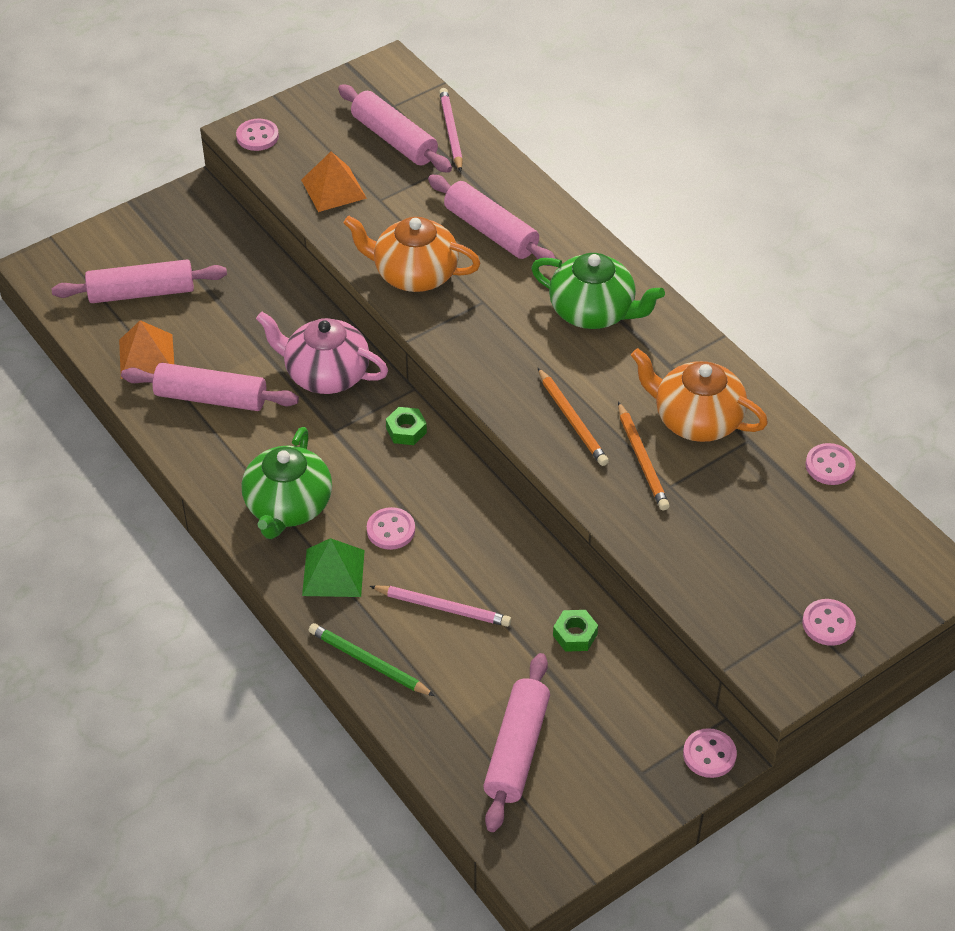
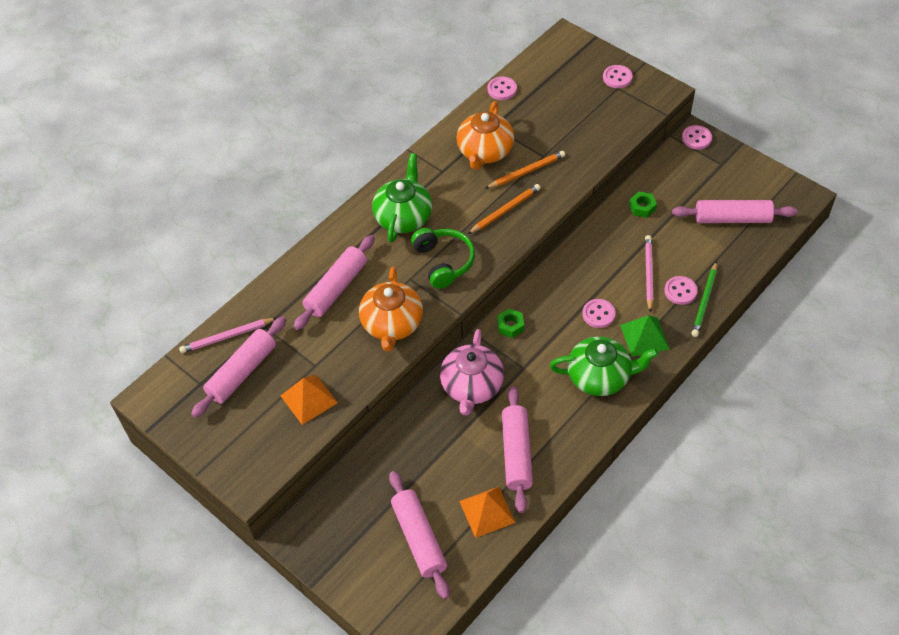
camera: 100 degrees left, 5 degrees up
pink button [236,118,279,151] -> pink button moved to [664,276,698,305]
none -> green headphones [411,228,475,289]

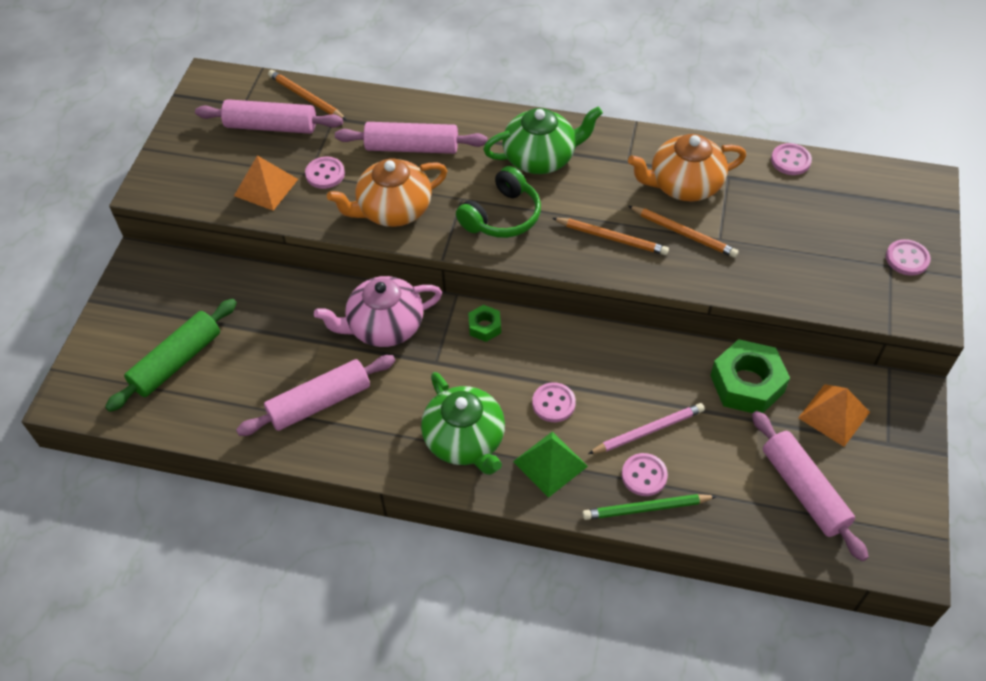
camera: 60 degrees right, 0 degrees up
pink pencil [179,318,277,353] -> orange pencil [268,70,347,120]
pink rolling pin [389,471,450,599] -> green rolling pin [105,299,237,412]
orange pyramid [459,486,516,538] -> orange pyramid moved to [798,384,870,447]
green nut [629,192,657,218] -> green nut [710,339,790,413], size x1.96
pink button [682,125,712,150] -> pink button moved to [305,157,345,189]

